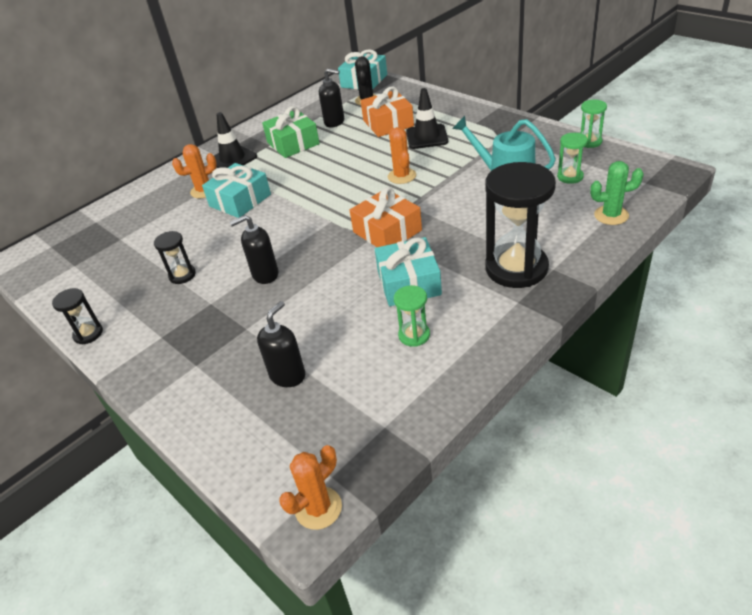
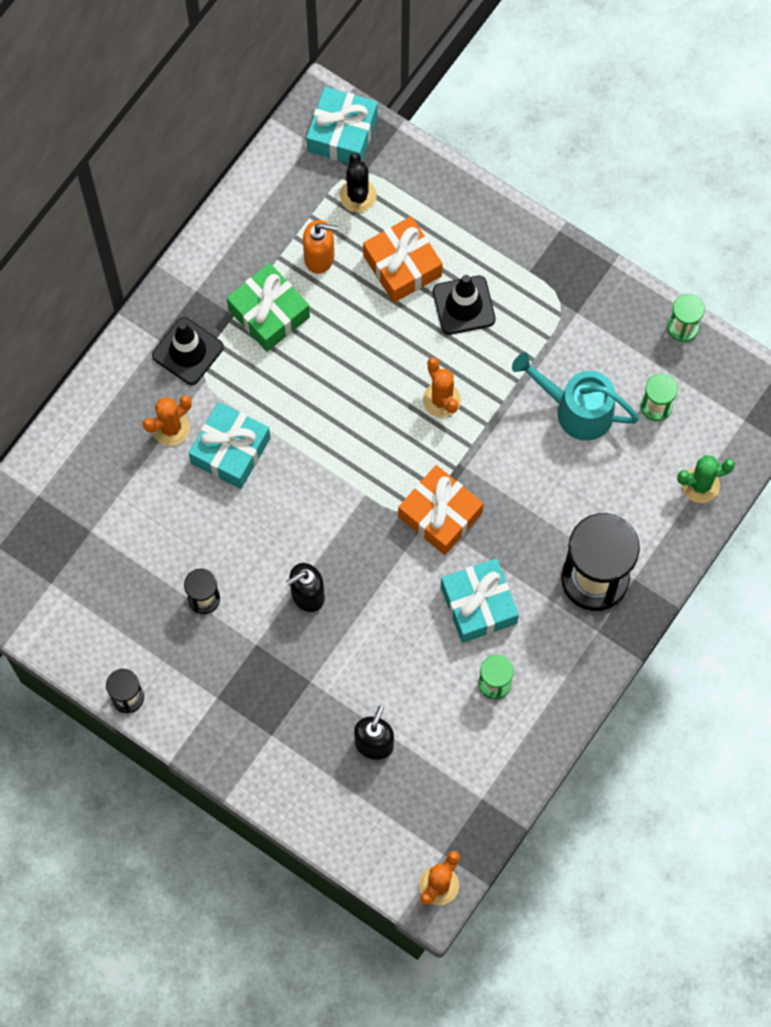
camera: 15 degrees left, 30 degrees up
black soap dispenser [319,69,344,128] -> orange soap dispenser [303,220,338,274]

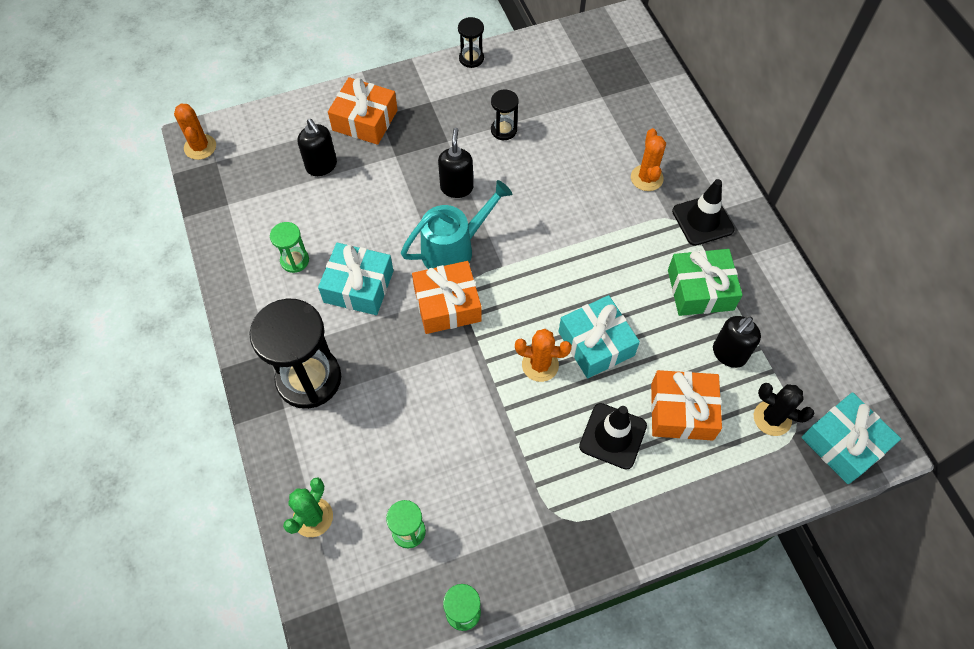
camera: 125 degrees right, 10 degrees down
turquoise gift [189,402,270,489] -> turquoise gift moved to [558,295,640,379]
orange soap dispenser [303,220,338,274] -> black soap dispenser [713,316,761,368]
turquoise watering can [512,352,639,441] -> turquoise watering can moved to [401,180,512,269]
none -> orange gift [328,77,398,145]

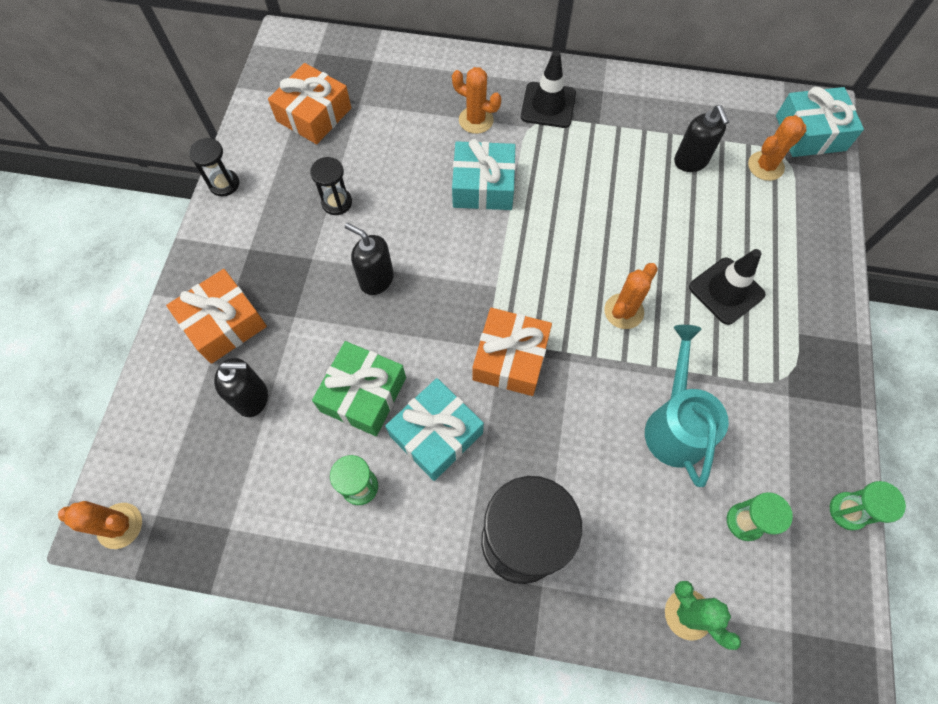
camera: 60 degrees left, 5 degrees up
turquoise watering can [401,180,512,269] -> turquoise watering can moved to [645,325,729,487]
turquoise gift [558,295,640,379] -> turquoise gift moved to [452,139,516,210]
orange gift [651,370,722,441] -> orange gift moved to [268,63,351,144]
green gift [668,249,743,316] -> green gift moved to [312,341,406,436]
black cactus [754,383,814,436] -> orange cactus [748,115,807,181]

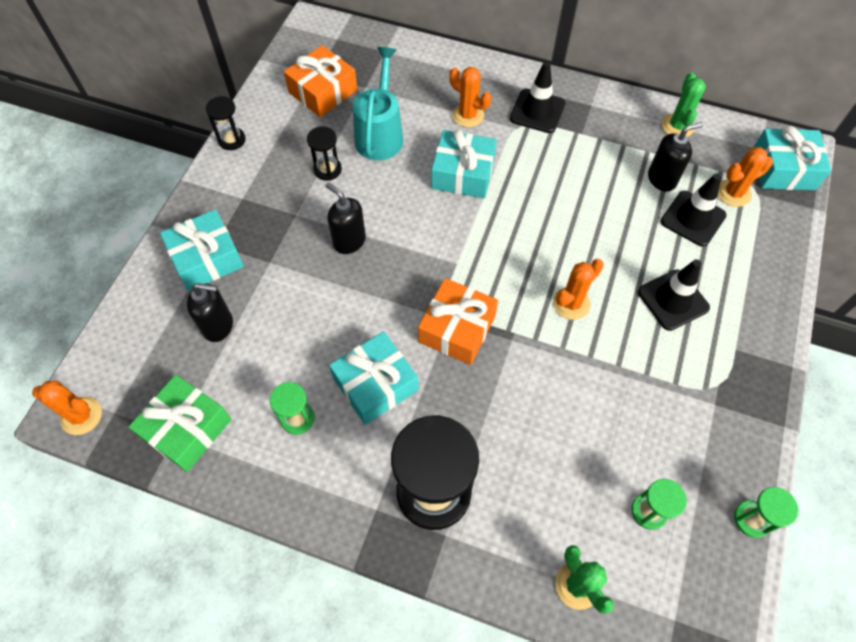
camera: 10 degrees right, 5 degrees down
orange gift [166,269,267,364] -> turquoise gift [160,209,244,291]
green gift [312,341,406,436] -> green gift moved to [128,375,232,472]
turquoise watering can [645,325,729,487] -> turquoise watering can moved to [353,47,403,160]
black soap dispenser [674,105,729,172] -> black soap dispenser turned 105 degrees counterclockwise [648,122,703,191]
none -> black traffic cone [661,173,727,247]
none -> green cactus [662,72,706,137]

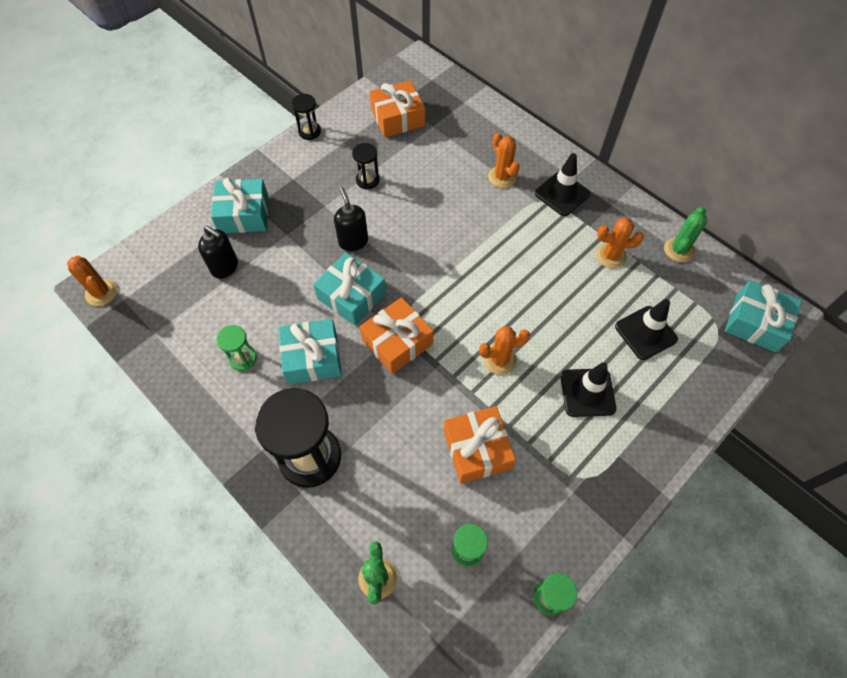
camera: 25 degrees right, 0 degrees up
green gift [128,375,232,472] -> none
turquoise watering can [353,47,403,160] -> none
turquoise gift [431,129,497,198] -> turquoise gift moved to [313,252,386,326]
black soap dispenser [648,122,703,191] -> none
orange cactus [718,147,773,207] -> orange cactus moved to [596,218,644,268]
none -> orange gift [444,406,516,484]

